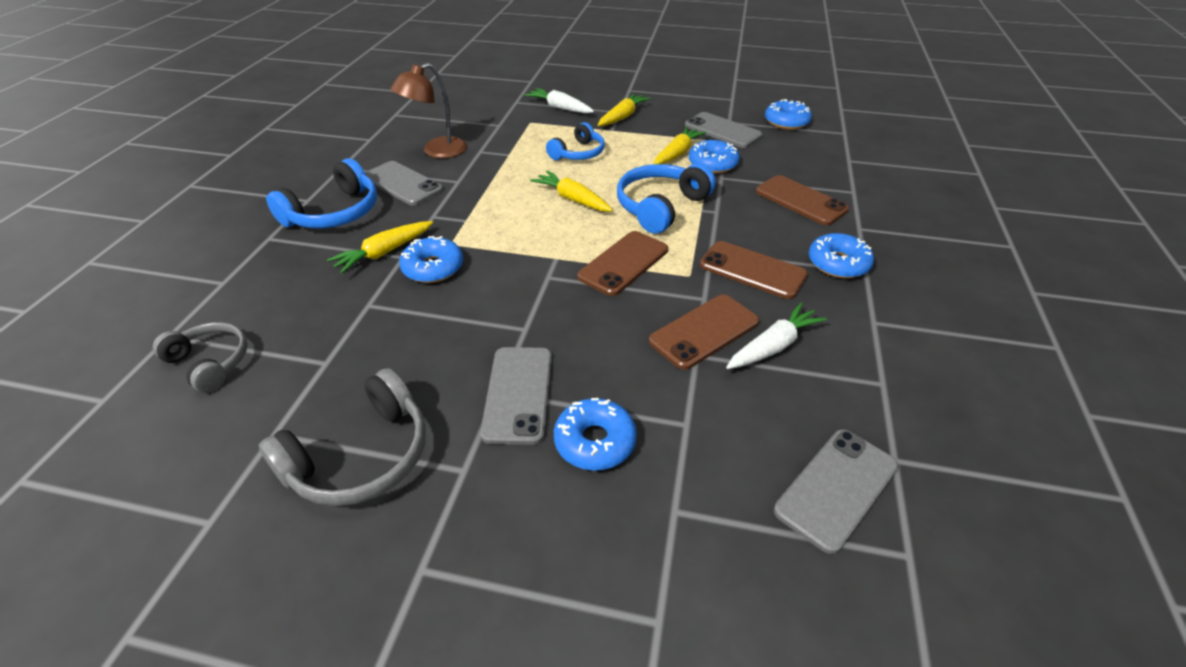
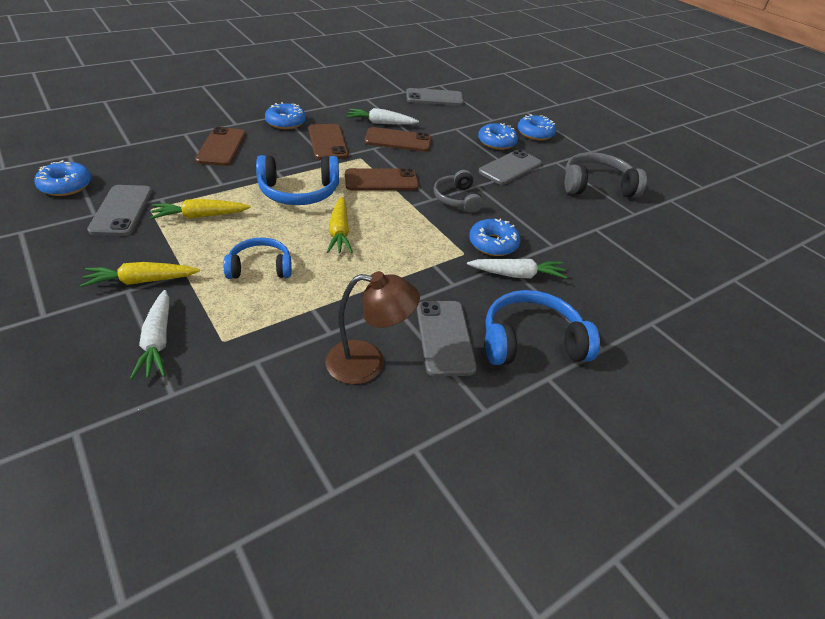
camera: 140 degrees left, 0 degrees up
grey headphones [153,322,248,393] -> grey headphones moved to [434,170,483,213]
yellow carrot [327,221,433,274] -> white carrot [467,259,567,279]
blue donut [689,140,740,173] -> blue donut moved to [518,114,556,140]

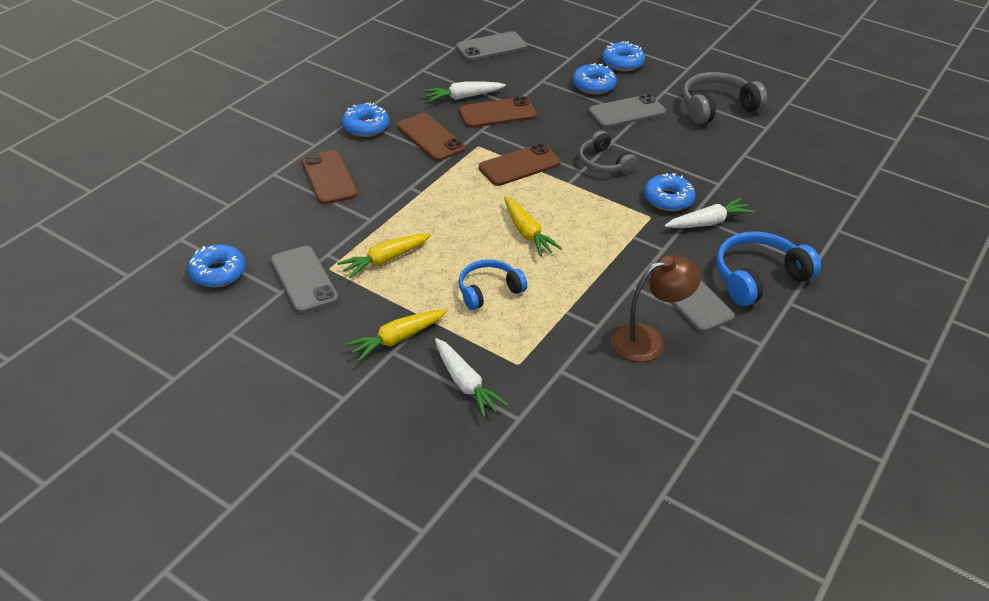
camera: 20 degrees left, 0 degrees up
blue headphones [256,155,339,205] -> none
grey phone [478,149,542,185] -> grey phone turned 45 degrees clockwise [589,94,666,128]

